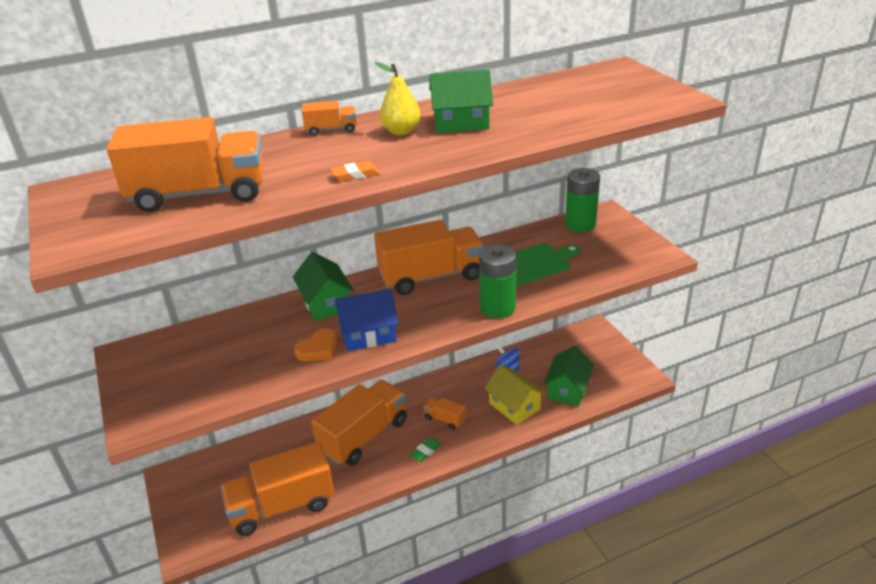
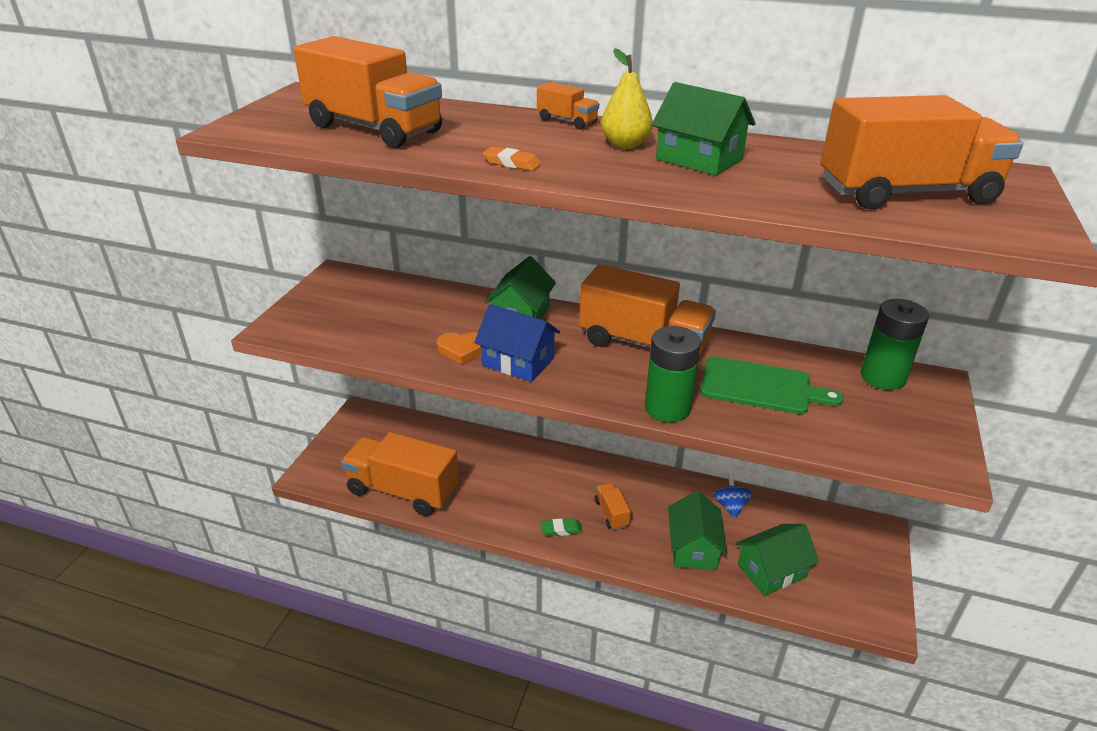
camera: 40 degrees right, 0 degrees up
orange truck [311,380,407,466] -> orange truck moved to [820,95,1023,209]
yellow house [484,365,546,425] -> green house [668,491,727,570]

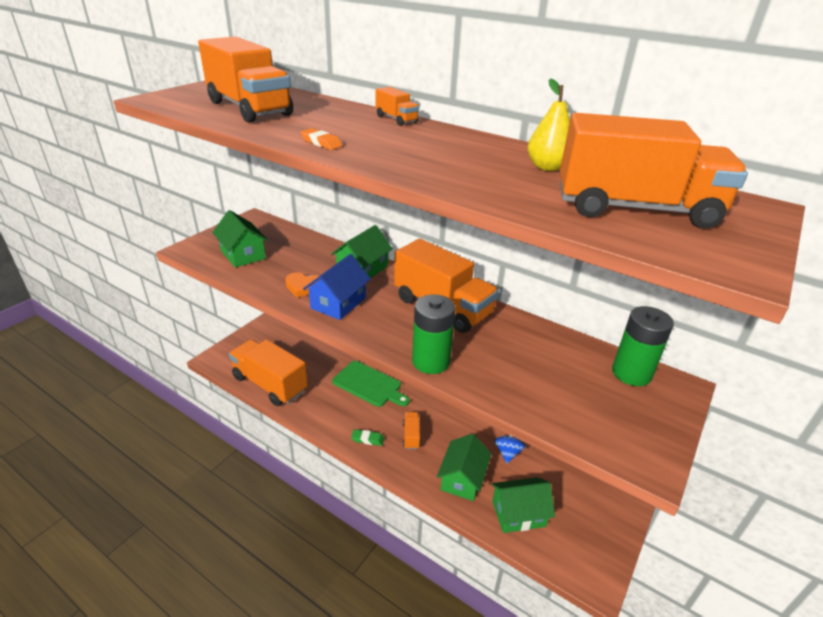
camera: 15 degrees right, 0 degrees up
blue house [474,304,560,382] -> blue house turned 75 degrees clockwise [303,254,371,320]
yellow pear [601,48,653,149] -> yellow pear moved to [528,79,570,171]
green house [652,82,756,176] -> green house moved to [212,210,268,267]
green cutting board [700,356,844,414] -> green cutting board moved to [332,361,410,407]

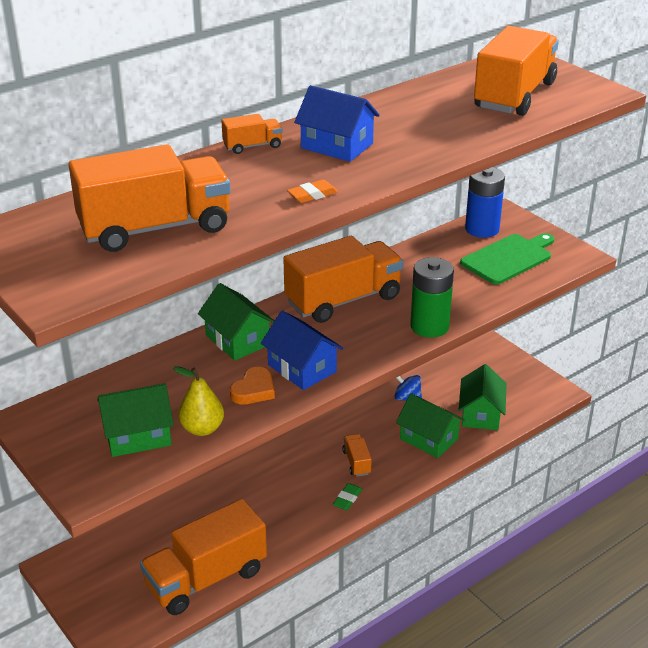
camera: 70 degrees left, 0 degrees up
green cutting board [332,361,410,407] -> green cutting board moved to [460,233,554,284]
orange truck [403,412,421,449] -> orange truck turned 60 degrees clockwise [342,434,372,477]
yellow pear [528,79,570,171] -> yellow pear moved to [173,366,224,436]
green battery [612,306,674,386] -> blue battery [465,167,505,238]
none -> blue house [294,85,380,162]

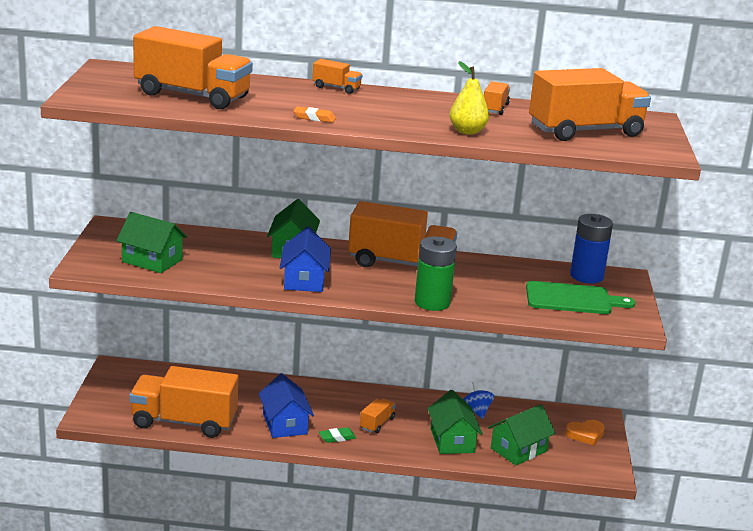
camera: 40 degrees right, 10 degrees down
yellow pear [173,366,224,436] -> yellow pear moved to [450,61,489,135]
orange heart [230,367,275,404] -> orange heart moved to [565,420,605,445]
blue house [294,85,380,162] -> blue house moved to [258,373,314,438]
none -> orange truck [484,81,510,115]

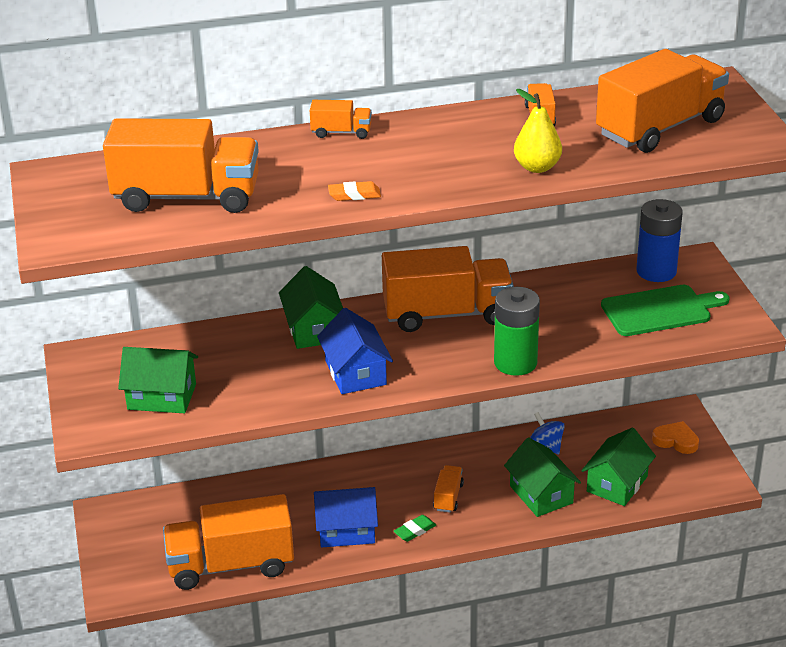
camera: 15 degrees left, 10 degrees up
blue house [258,373,314,438] -> blue house turned 60 degrees counterclockwise [314,487,378,547]
orange heart [565,420,605,445] -> orange heart turned 120 degrees counterclockwise [652,421,699,454]

